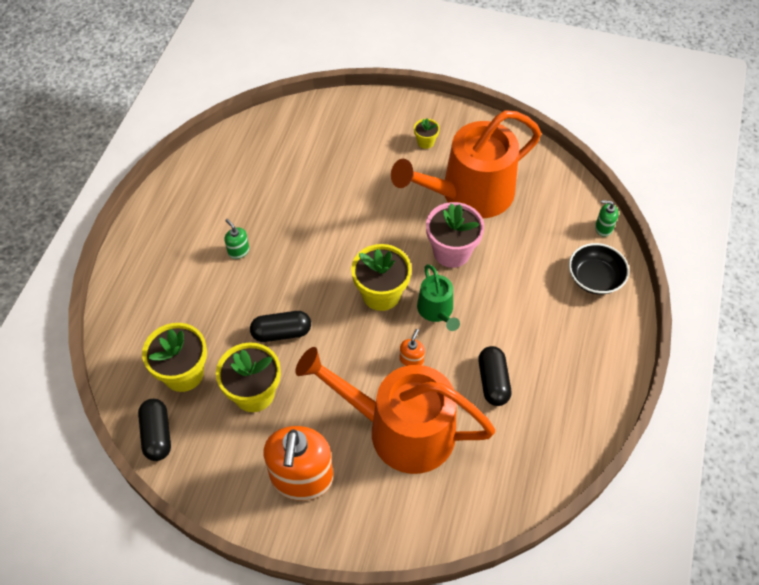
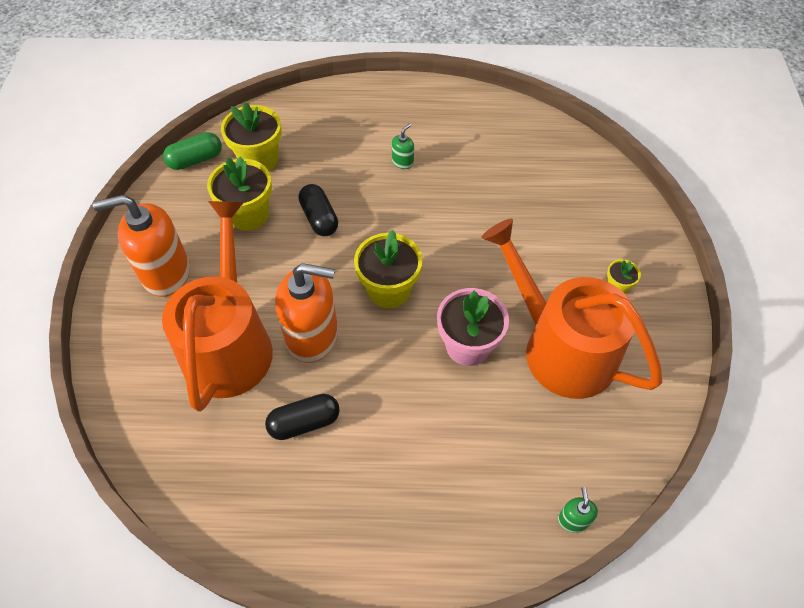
camera: 75 degrees right, 0 degrees up
black capsule [138,399,171,461] -> green capsule [163,132,222,170]
orange soap dispenser [400,329,425,366] -> orange soap dispenser [275,263,338,363], size x2.36
green watering can [417,264,460,331] -> none
black bowl [569,243,629,295] -> none

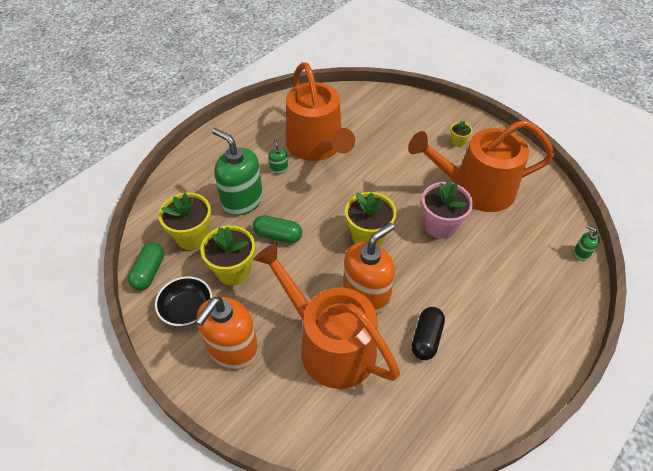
camera: 50 degrees left, 5 degrees down
black capsule [298,184,338,236] -> green capsule [253,215,302,243]
none -> black bowl [155,276,212,327]
none -> green soap dispenser [212,128,263,216]
none -> orange watering can [286,62,355,161]

